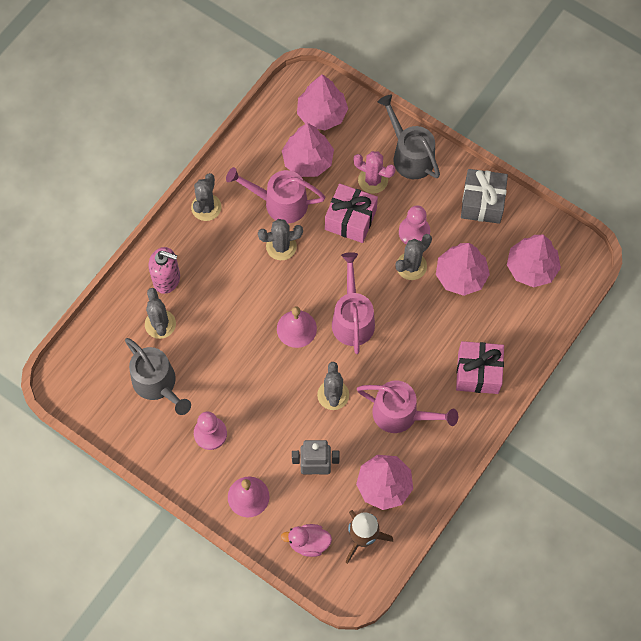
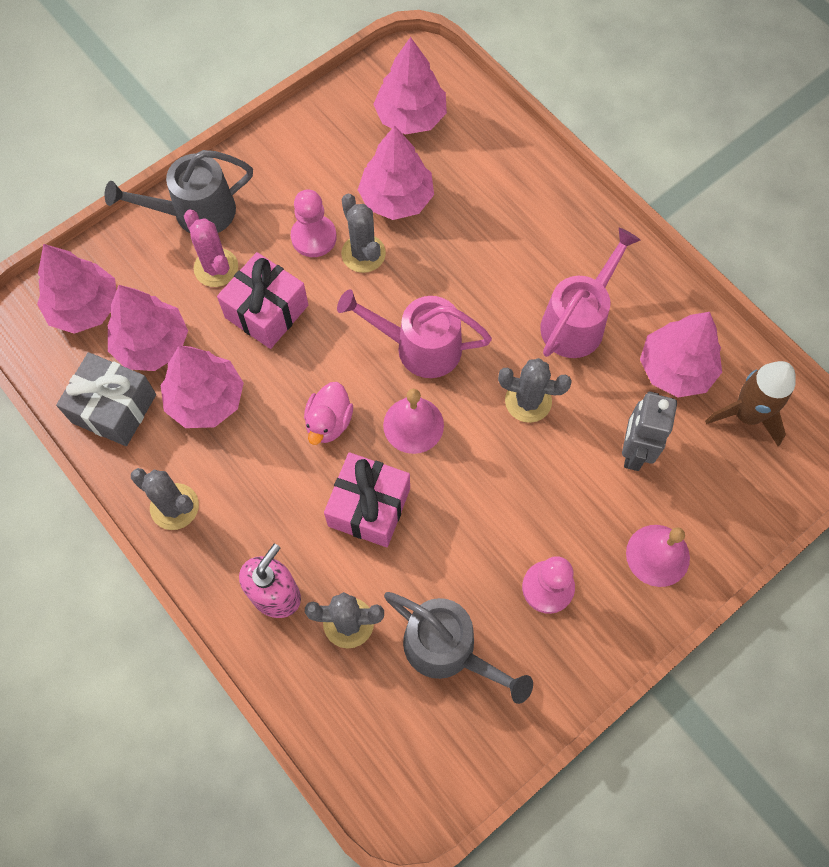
camera: 75 degrees left, 0 degrees up
grey watering can [125,338,191,415] -> grey watering can turned 60 degrees clockwise [384,592,533,704]
pink watering can [226,167,325,223] -> pink tree [161,346,244,428]
grey cactus [258,219,303,260] -> none
pink duck [281,524,332,557] -> pink duck moved to [304,382,353,445]
pink cactus [353,151,396,194] -> pink cactus turned 75 degrees counterclockwise [184,210,238,287]
pink gift [456,341,504,394] -> pink gift moved to [324,452,410,547]
grey gift [461,169,508,224] -> grey gift moved to [56,352,156,446]

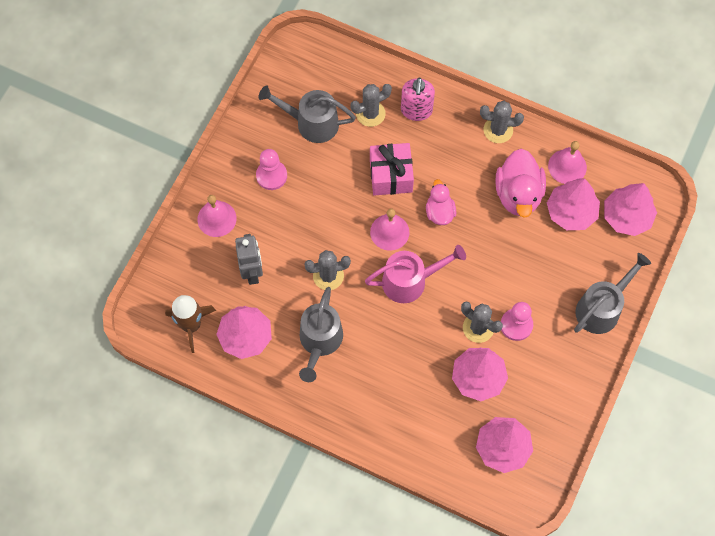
camera: 155 degrees right, 0 degrees up
grey gift [56,352,156,446] -> pink bell [548,141,587,184]
pink tree [161,346,244,428] -> pink duck [495,149,546,218]
pink cactus [184,210,238,287] -> none
pink gift [217,252,308,349] -> none
pink watering can [540,228,640,358] -> grey watering can [299,287,343,382]

